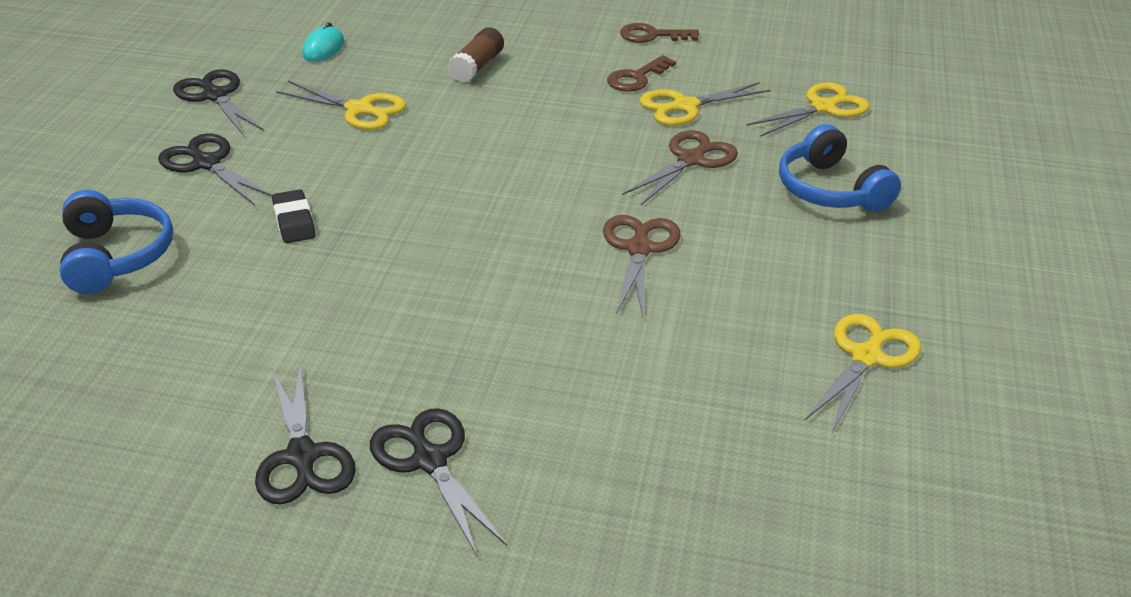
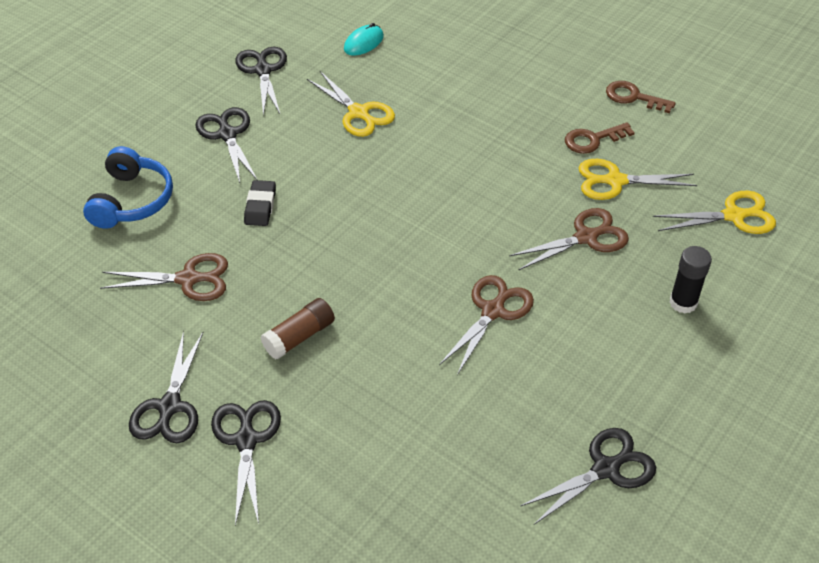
camera: 25 degrees right, 10 degrees up
brown glue stick [448,27,504,83] -> brown glue stick moved to [261,298,335,359]
blue headphones [779,124,901,212] -> black glue stick [669,246,712,313]
yellow scissors [804,314,921,433] -> black scissors [520,428,656,525]
none -> brown scissors [100,253,228,301]

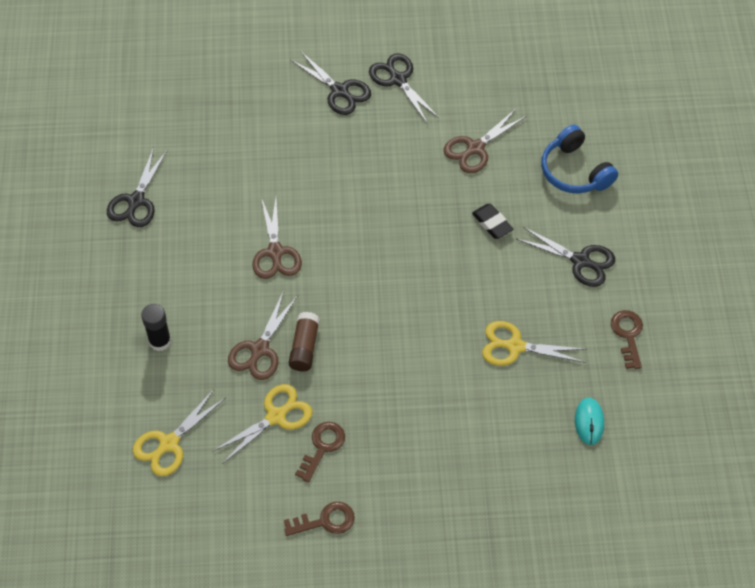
camera: 140 degrees right, 10 degrees up
black scissors [235,47,287,116] -> brown key [611,310,643,369]
brown glue stick [261,298,335,359] -> brown glue stick moved to [289,312,320,371]

